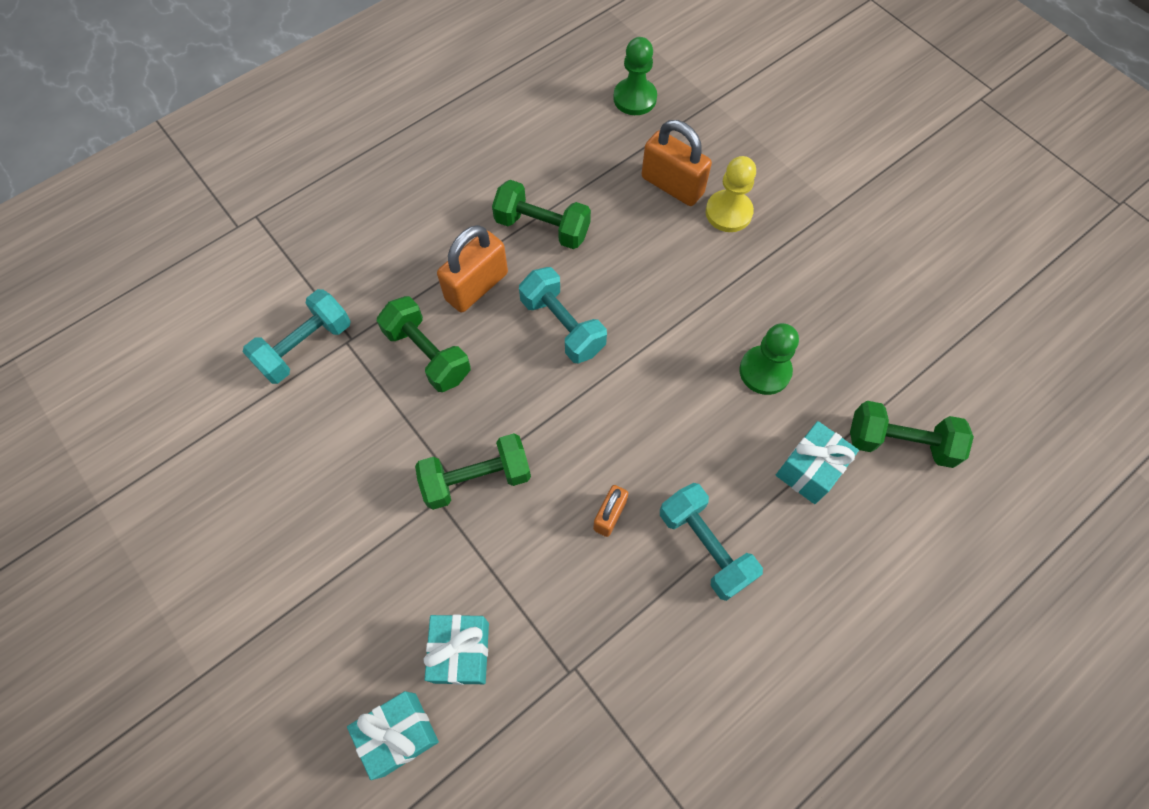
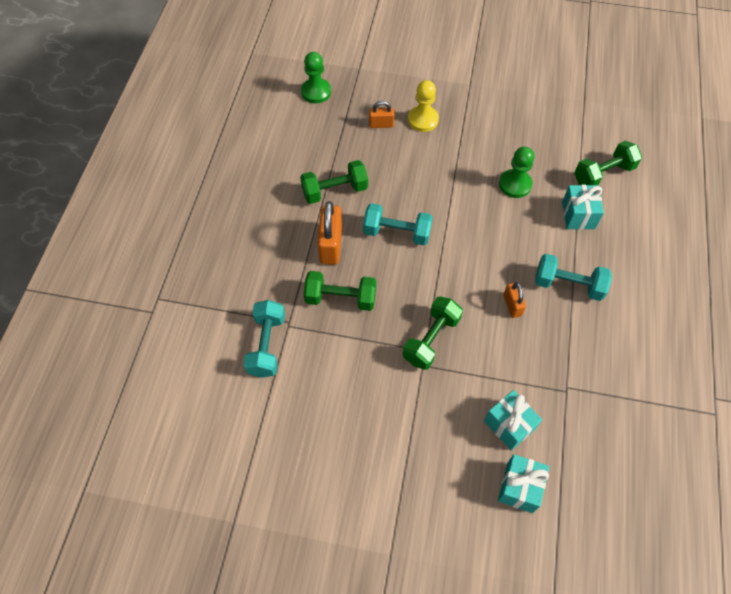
camera: 40 degrees left, 5 degrees down
orange padlock [642,120,712,206] -> orange padlock [369,101,395,128], size x0.57

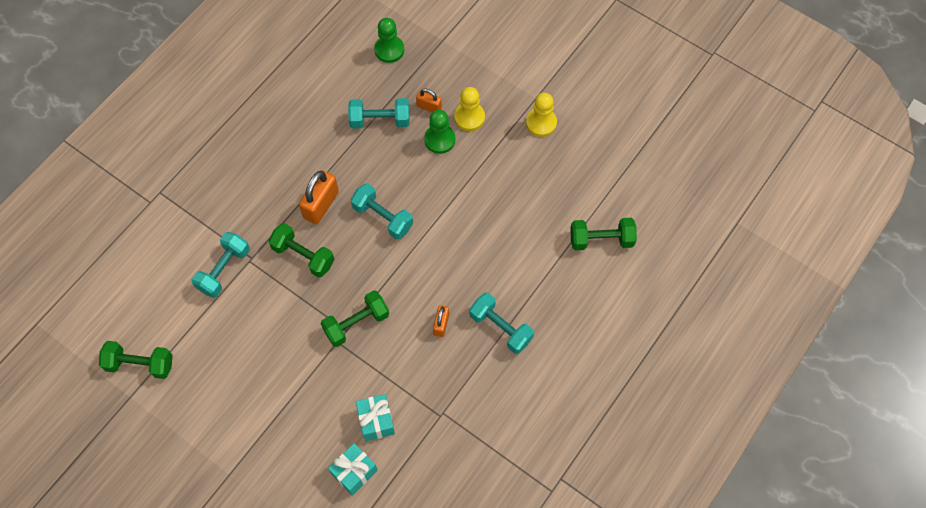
camera: 25 degrees right, 5 degrees up
green dumbbell [300,160,368,204] -> green dumbbell moved to [99,341,173,379]
green pawn [499,147,534,198] -> green pawn moved to [424,110,455,154]
turquoise gift [562,185,604,230] -> none
none -> turquoise dumbbell [348,98,410,129]
none -> yellow pawn [526,93,557,137]

